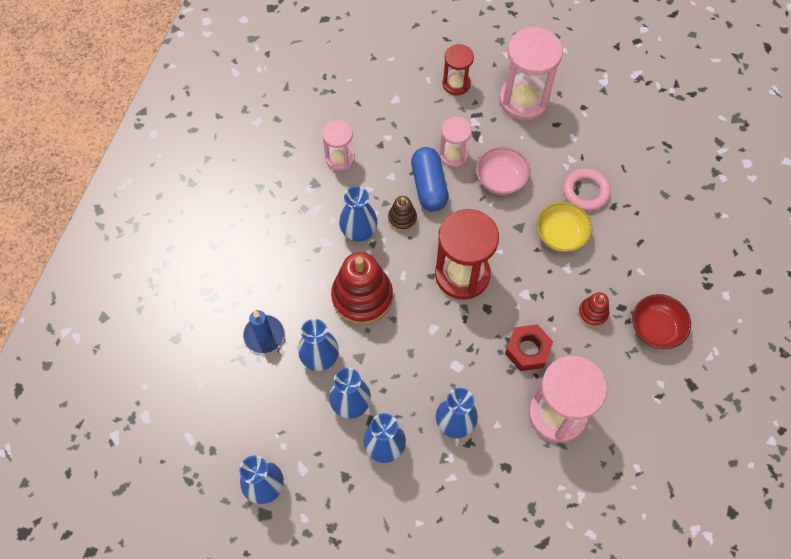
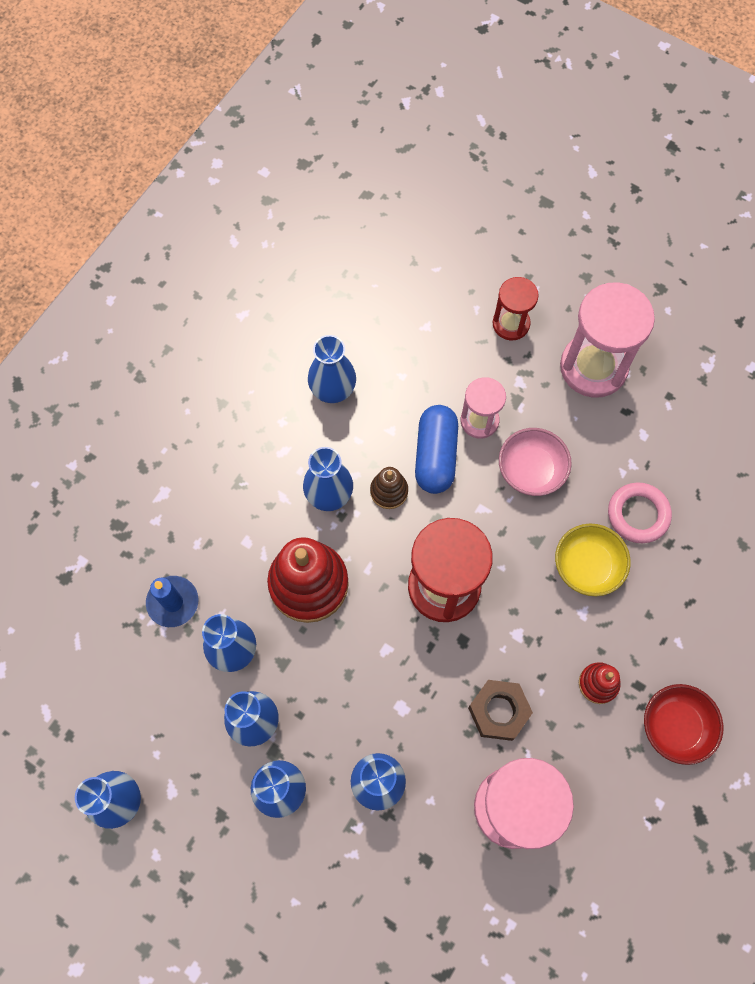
camera: 15 degrees right, 5 degrees up
pink hourglass [322,120,355,171] -> blue vase [308,335,356,403]
red nut [505,324,553,371] -> brown nut [468,680,533,741]

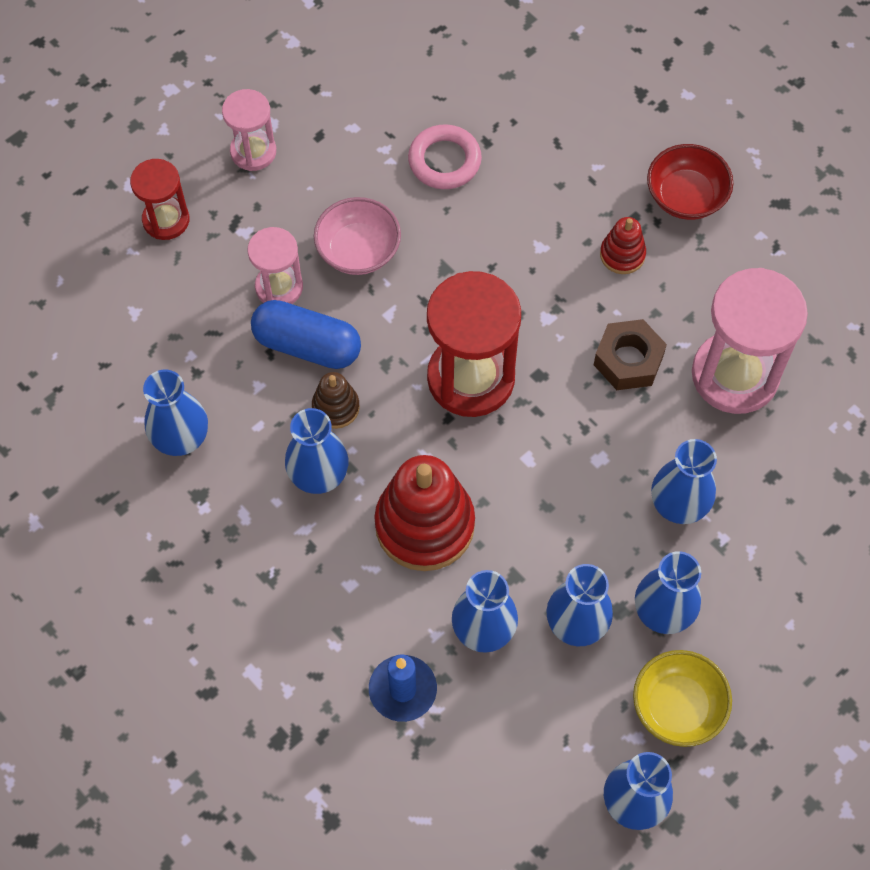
camera: 75 degrees left, 5 degrees down
yellow bowl [555,524,630,596] -> yellow bowl moved to [633,650,732,747]
pink hourglass [560,282,655,398] -> pink hourglass [222,89,276,171], size x0.56

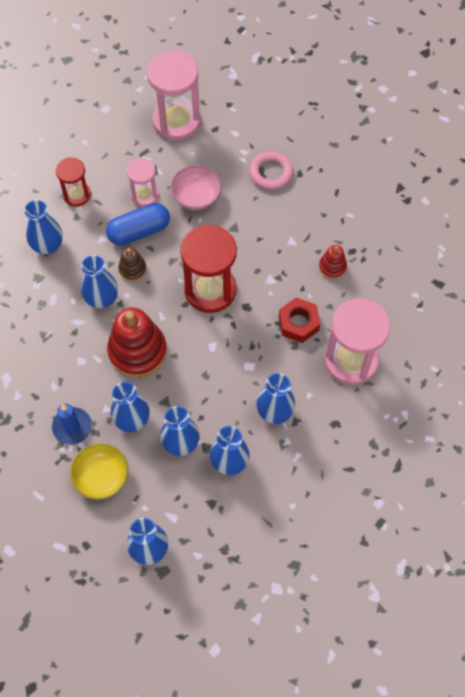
camera: 30 degrees right, 0 degrees up
red hourglass [130,159,190,240] -> red hourglass moved to [56,158,91,207]
pink hourglass [222,89,276,171] -> pink hourglass [147,50,201,141], size x1.78
blue capsule [251,300,361,369] -> blue capsule turned 75 degrees counterclockwise [106,203,170,246]
brown nut [594,319,667,390] -> red nut [279,298,320,343]
yellow bowl [633,650,732,747] -> yellow bowl moved to [70,443,128,500]
red bowl [647,144,733,220] -> none

